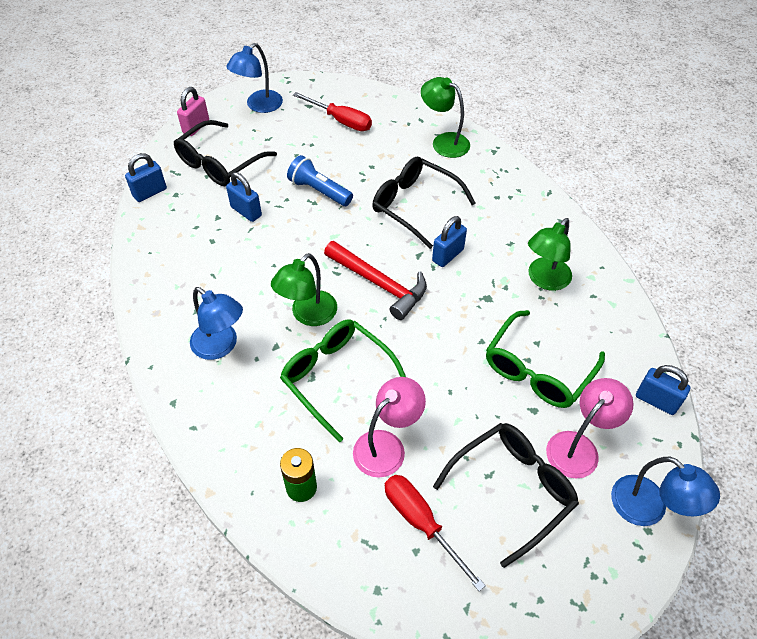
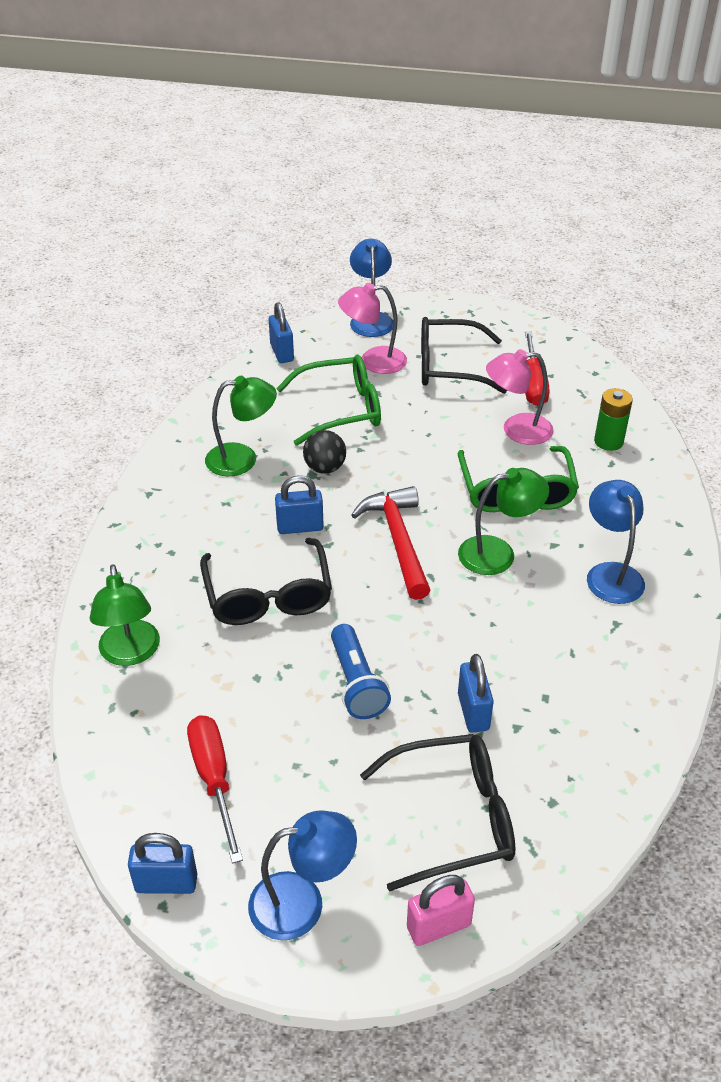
camera: 140 degrees left, 10 degrees down
blue padlock [125,153,167,202] -> blue padlock moved to [128,833,197,894]
none -> black ball [303,430,346,474]

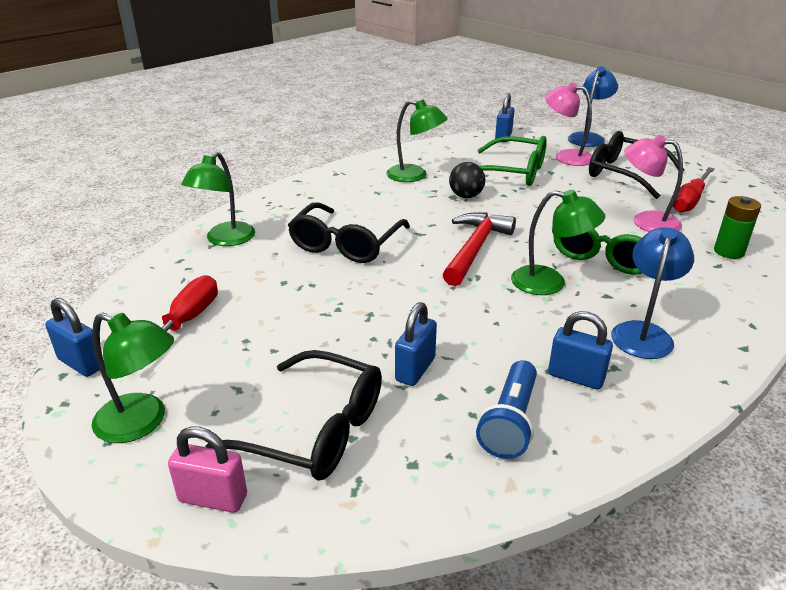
camera: 35 degrees right, 10 degrees down
blue lamp [248,810,357,940] -> green lamp [92,313,174,443]
blue padlock [275,476,324,534] -> blue padlock moved to [548,311,613,390]
blue flashlight [331,624,391,719] -> blue flashlight moved to [476,360,537,459]

